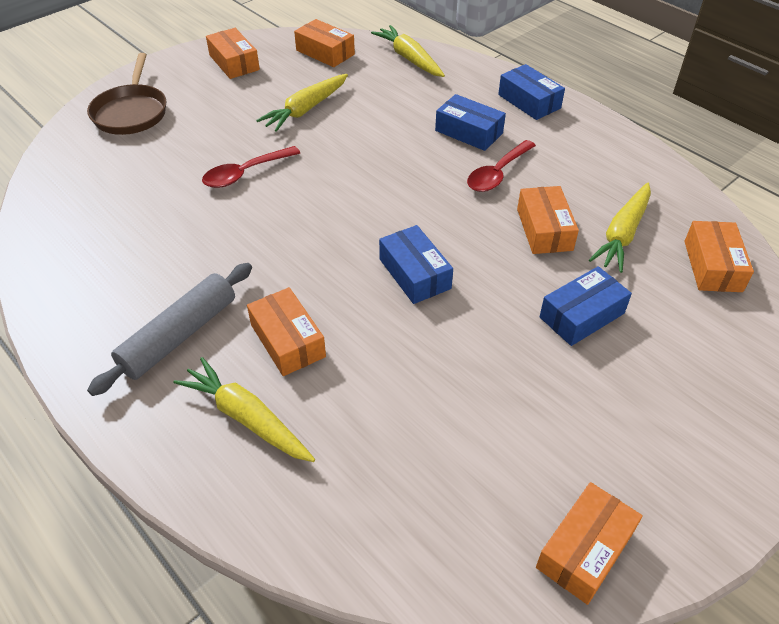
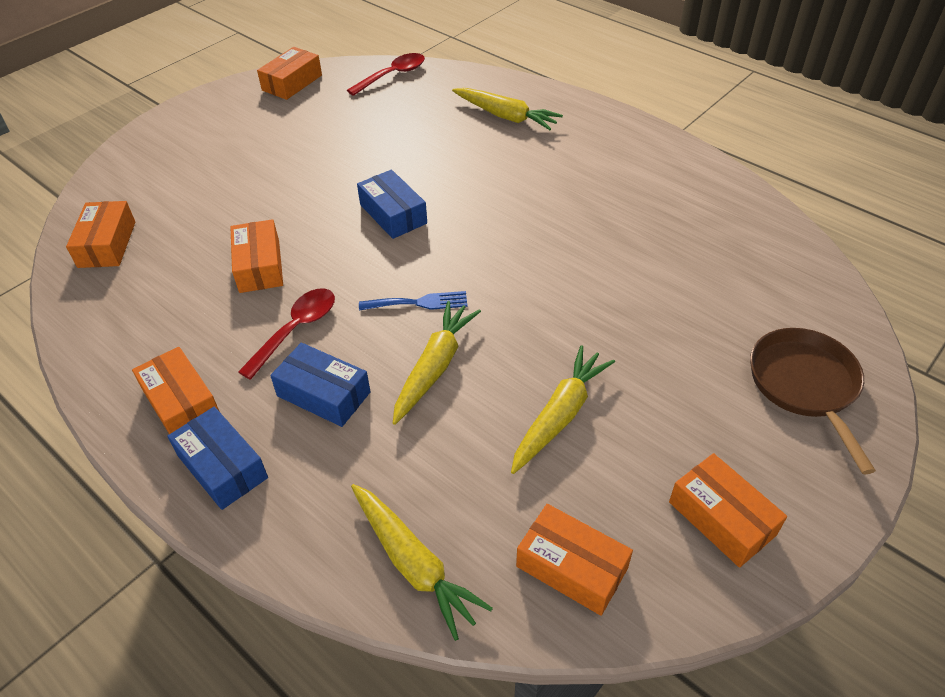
camera: 175 degrees right, 0 degrees up
grey rolling pin [87,263,252,396] -> none
red spoon [202,146,300,188] -> red spoon moved to [347,53,425,96]
orange box [247,287,326,376] -> orange box moved to [132,347,220,434]
blue box [540,266,632,346] -> none
yellow carrot [589,183,651,273] -> yellow carrot moved to [393,301,481,425]
none -> blue fork [359,291,468,311]

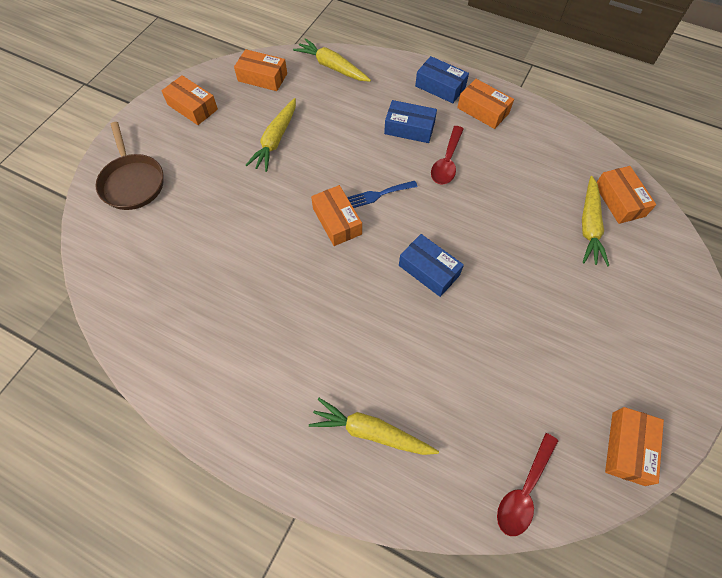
camera: 165 degrees right, 15 degrees up
orange box [230,219,283,293] -> orange box moved to [311,185,362,246]
yellow carrot [393,301,481,425] -> yellow carrot moved to [582,176,609,266]

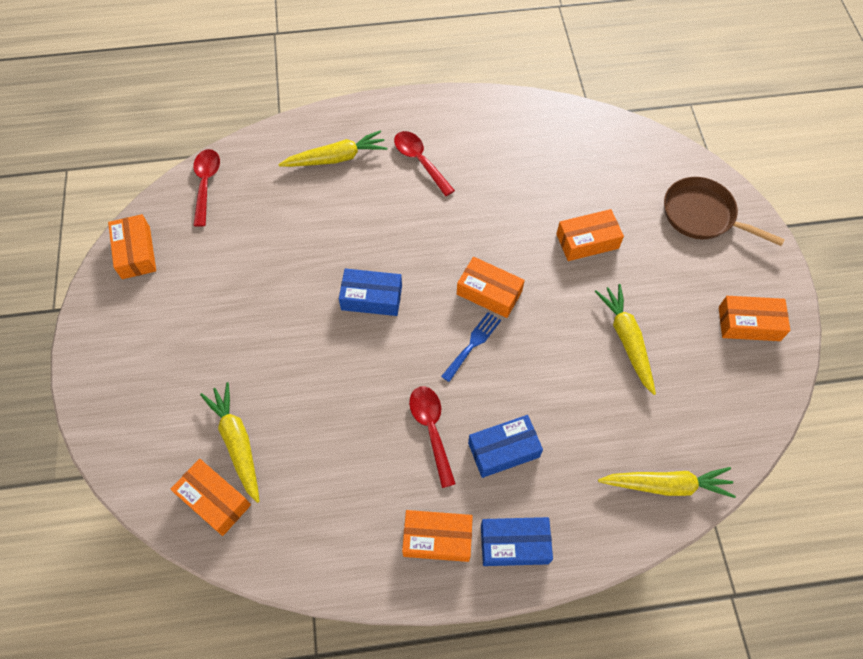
camera: 145 degrees right, 0 degrees up
orange box [234,49,287,91] -> orange box moved to [556,209,624,261]
none -> red spoon [394,131,455,196]

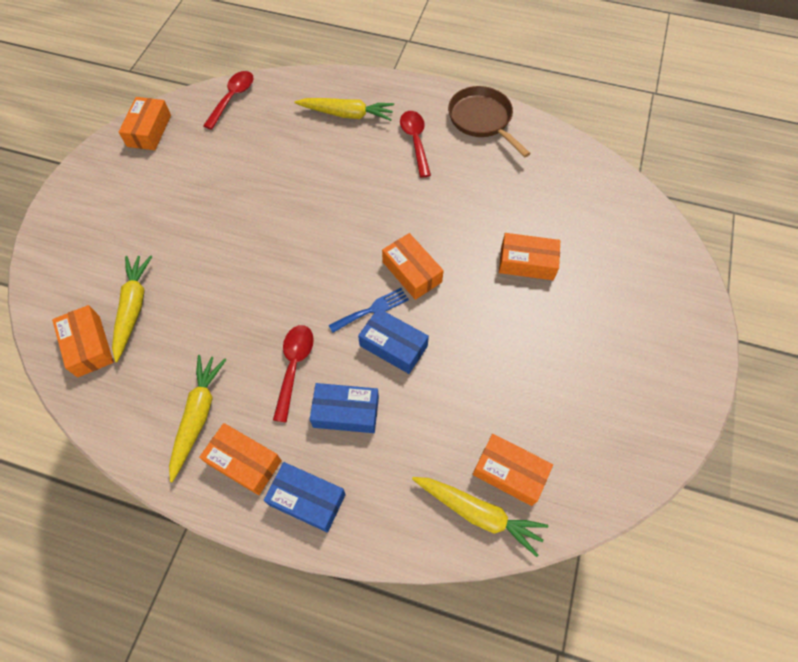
camera: 25 degrees right, 0 degrees up
blue box [339,269,402,316] -> blue box moved to [358,308,429,374]
yellow carrot [595,284,656,395] -> yellow carrot moved to [169,355,226,482]
brown pan [664,177,785,246] -> brown pan moved to [448,86,531,157]
orange box [719,296,790,341] -> orange box moved to [473,434,553,506]

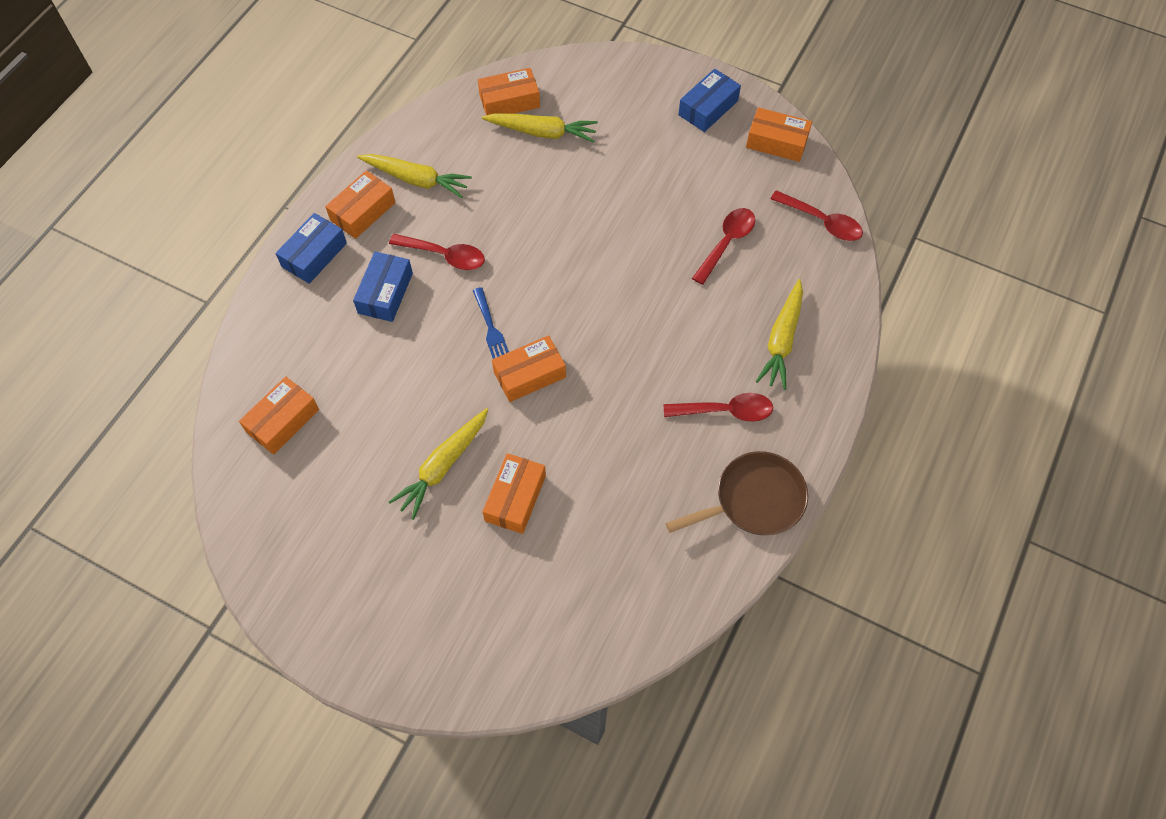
camera: 100 degrees right, 0 degrees up
blue box [358,308,429,374] -> blue box moved to [678,69,741,132]
yellow carrot [412,477,548,557] -> yellow carrot moved to [389,408,488,520]
none -> red spoon [692,208,755,285]

